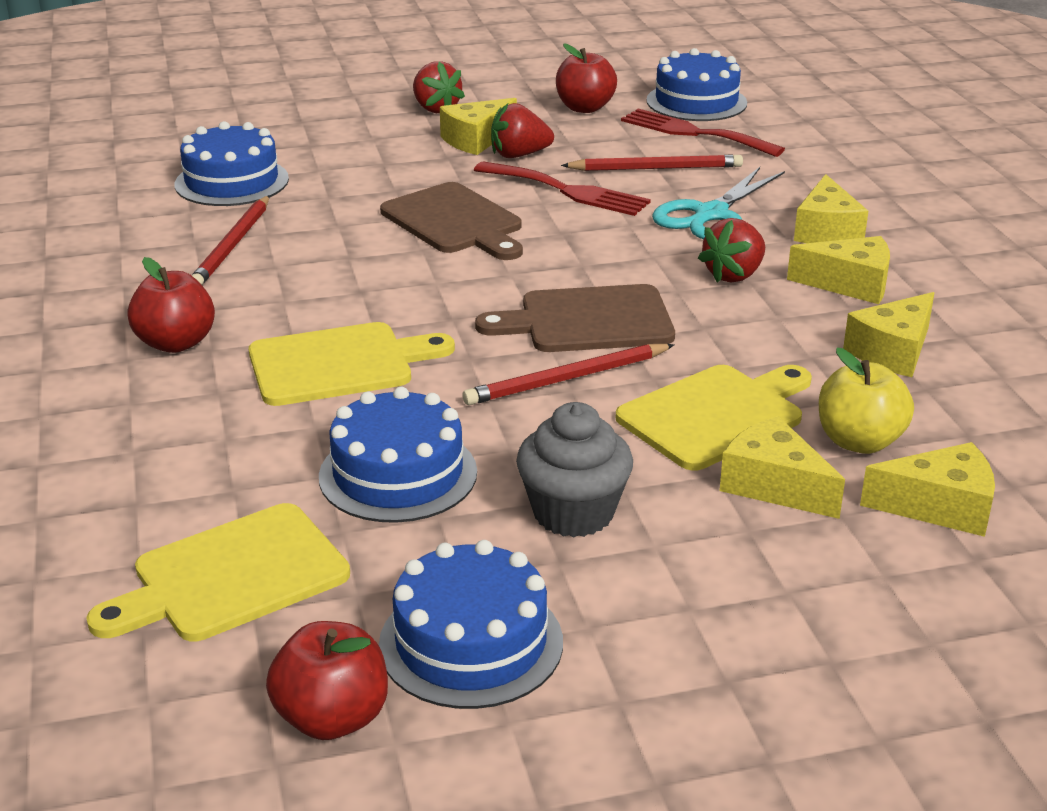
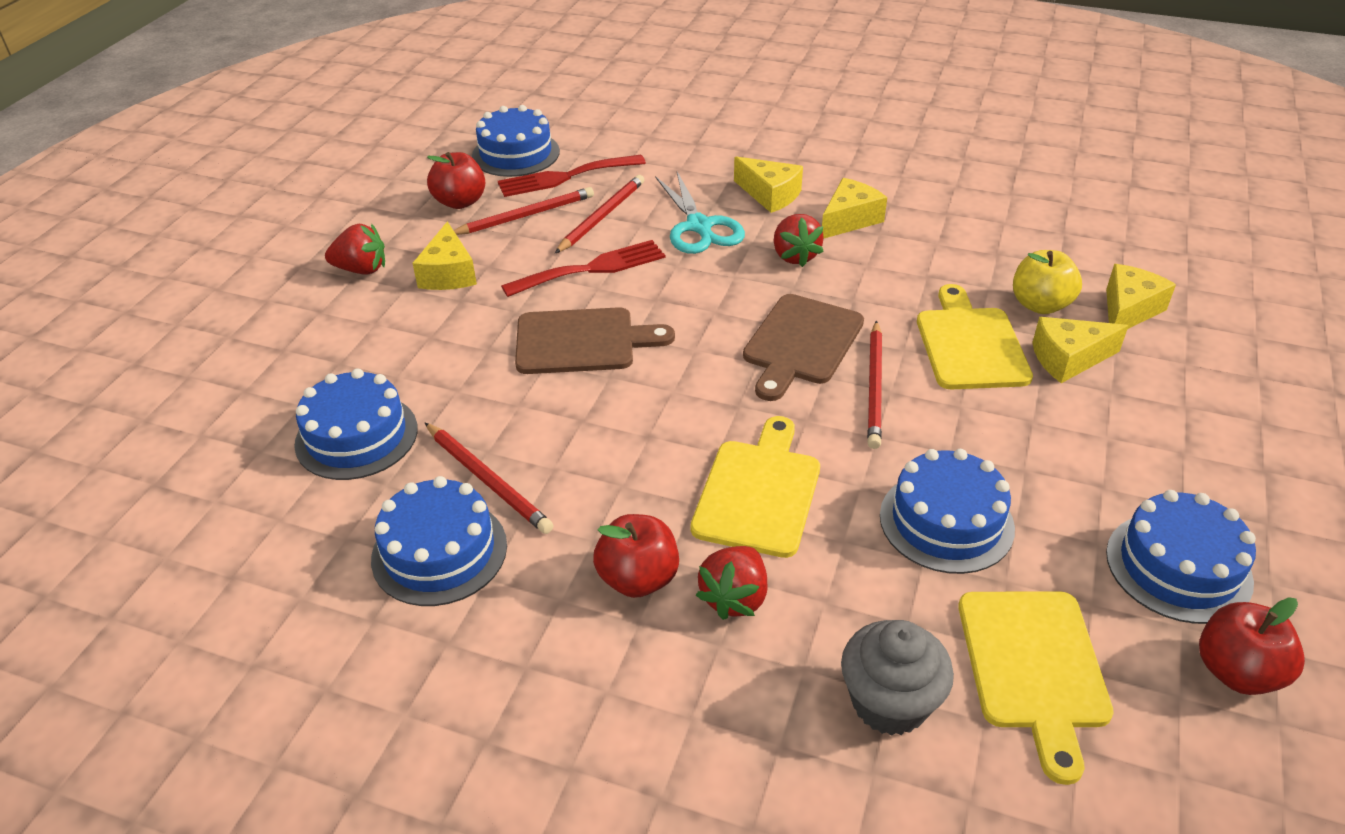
camera: 55 degrees left, 10 degrees up
red strawberry [491,103,554,158] -> red strawberry moved to [696,546,767,620]
grey cupcake [516,402,633,537] -> grey cupcake moved to [841,620,954,736]
yellow cheese [843,292,934,377] -> none
none -> blue cake [371,476,507,606]
none -> red pencil [453,187,594,235]

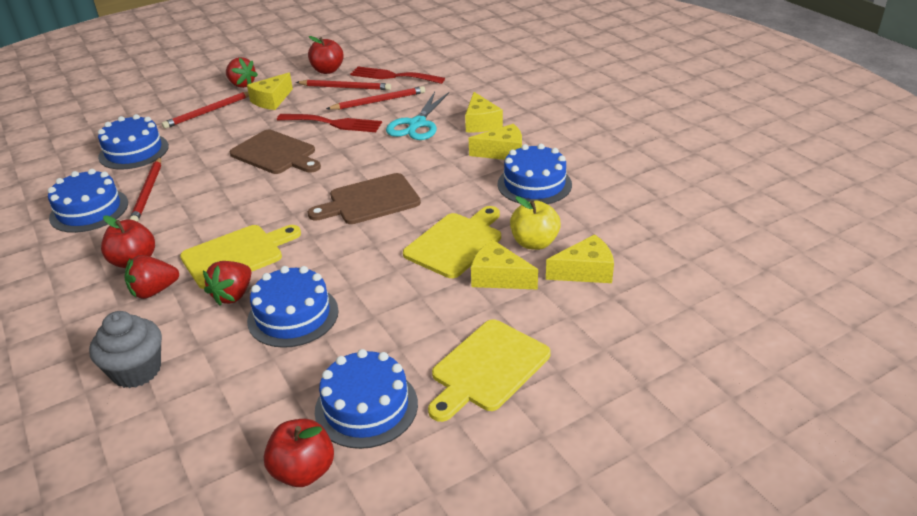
camera: 40 degrees right, 5 degrees down
blue cake [472,105,560,177] -> blue cake moved to [498,144,572,204]
red strawberry [774,214,824,267] -> red strawberry moved to [203,261,252,306]
red pencil [867,321,882,449] -> red pencil moved to [162,92,249,129]
yellow cutting board [958,591,1114,785] -> yellow cutting board moved to [428,319,551,422]

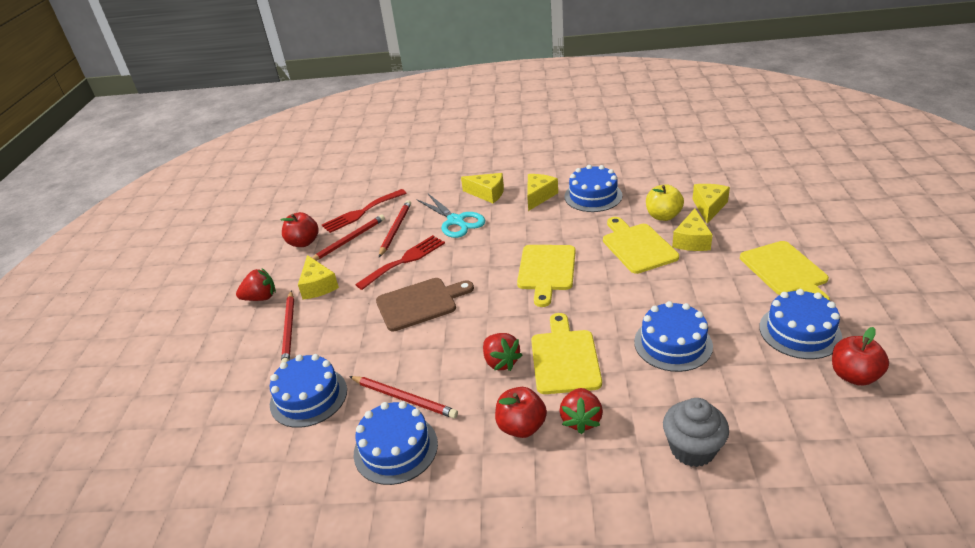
camera: 55 degrees left, 0 degrees up
red strawberry [203,261,252,306] -> red strawberry moved to [483,333,523,371]
brown cutting board [308,173,421,224] -> yellow cutting board [517,245,575,307]
yellow cheese [471,240,538,290] -> yellow cheese turned 45 degrees counterclockwise [672,208,713,251]

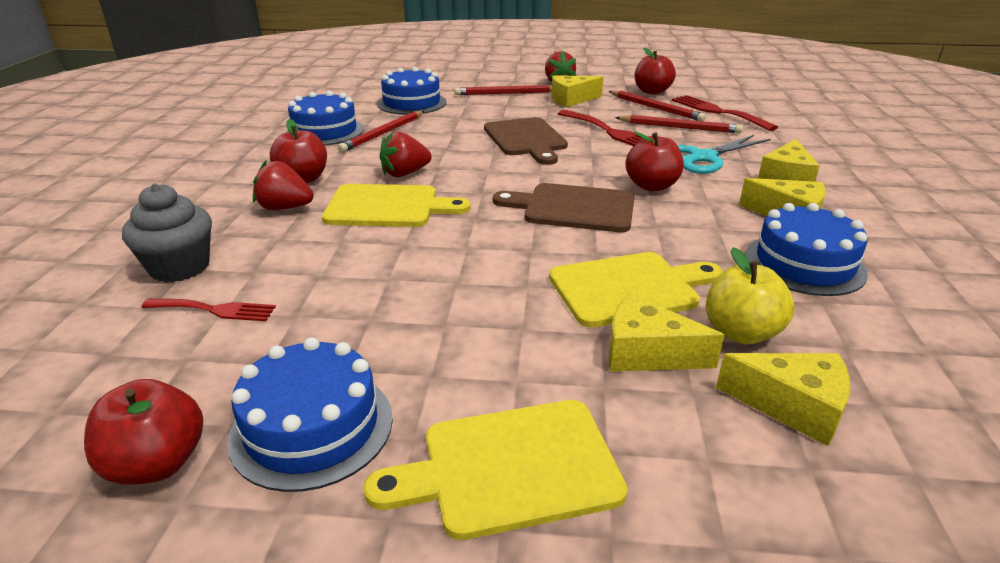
camera: 90 degrees right, 5 degrees down
yellow cutting board [517,245,575,307] -> brown cutting board [493,183,635,232]
blue cake [634,301,713,372] -> none
none -> red fork [141,299,276,321]
none -> red apple [625,131,684,191]

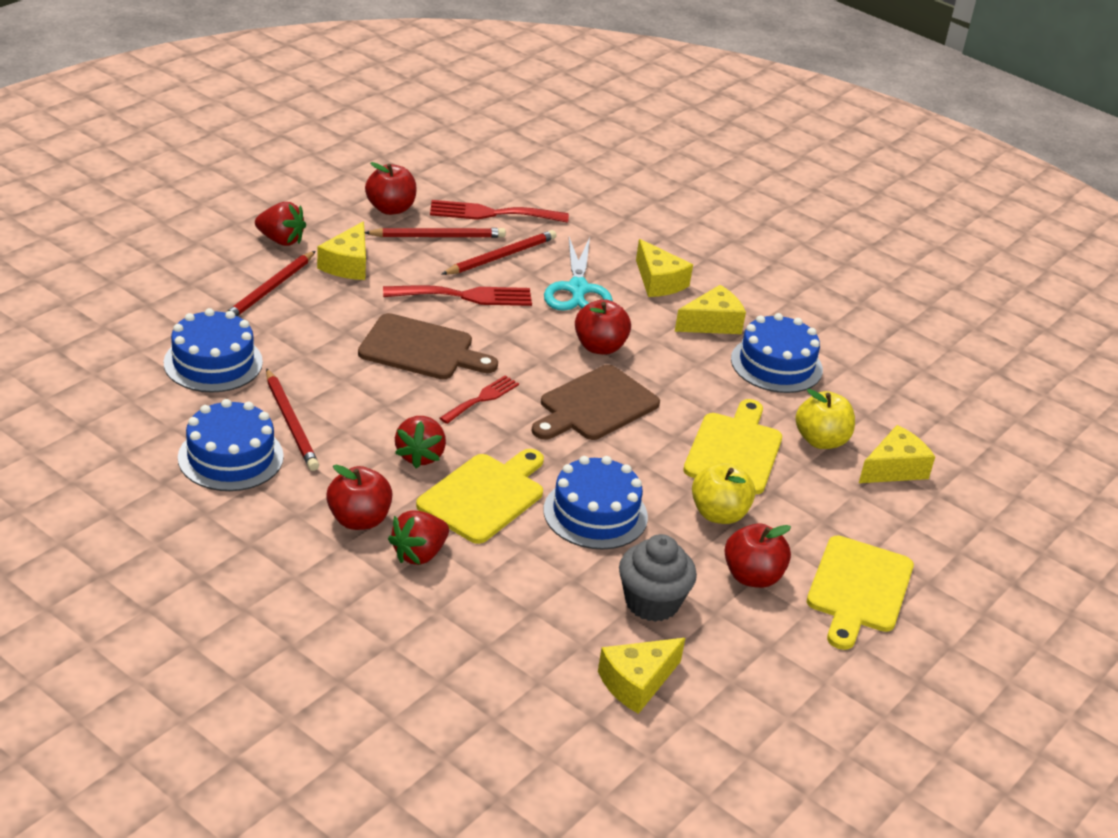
camera: 60 degrees left, 5 degrees up
red apple [84,379,203,485] -> red apple moved to [724,524,791,588]
grey cupcake [122,183,212,282] -> grey cupcake moved to [619,534,697,622]
red fork [141,299,276,321] -> red fork moved to [439,375,519,424]
blue cake [227,337,393,492] -> blue cake moved to [544,456,648,550]
yellow cheese [609,294,725,372] -> yellow cheese moved to [598,638,685,714]
none -> yellow apple [692,462,755,524]

